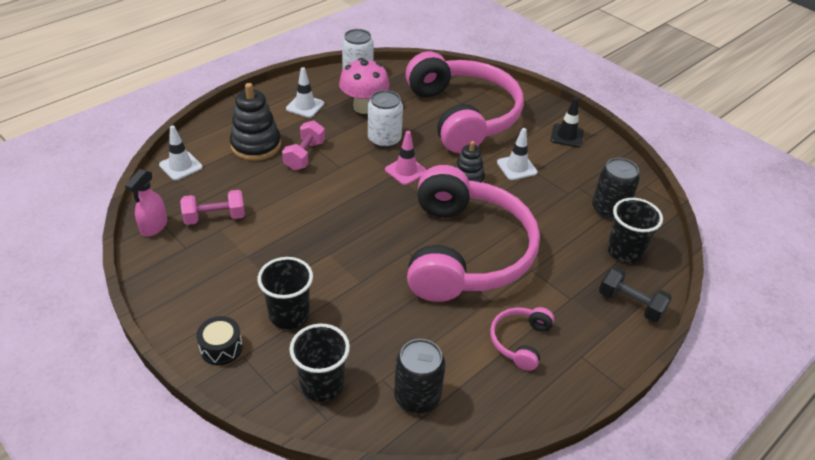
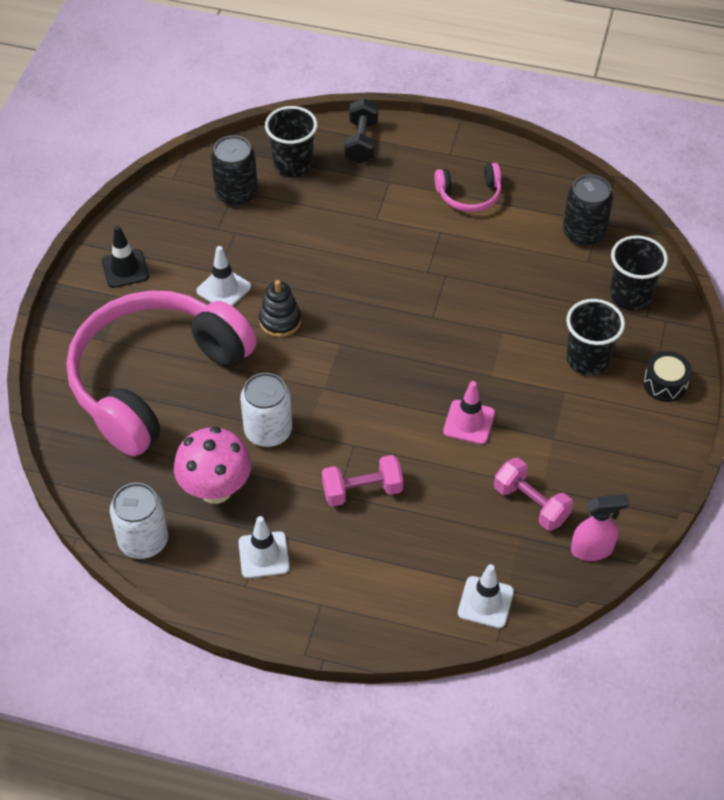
camera: 120 degrees left, 10 degrees up
black stacking toy [230,83,281,161] -> none
pink traffic cone [385,131,427,185] -> pink traffic cone moved to [443,381,495,444]
pink headphones [407,165,540,302] -> none

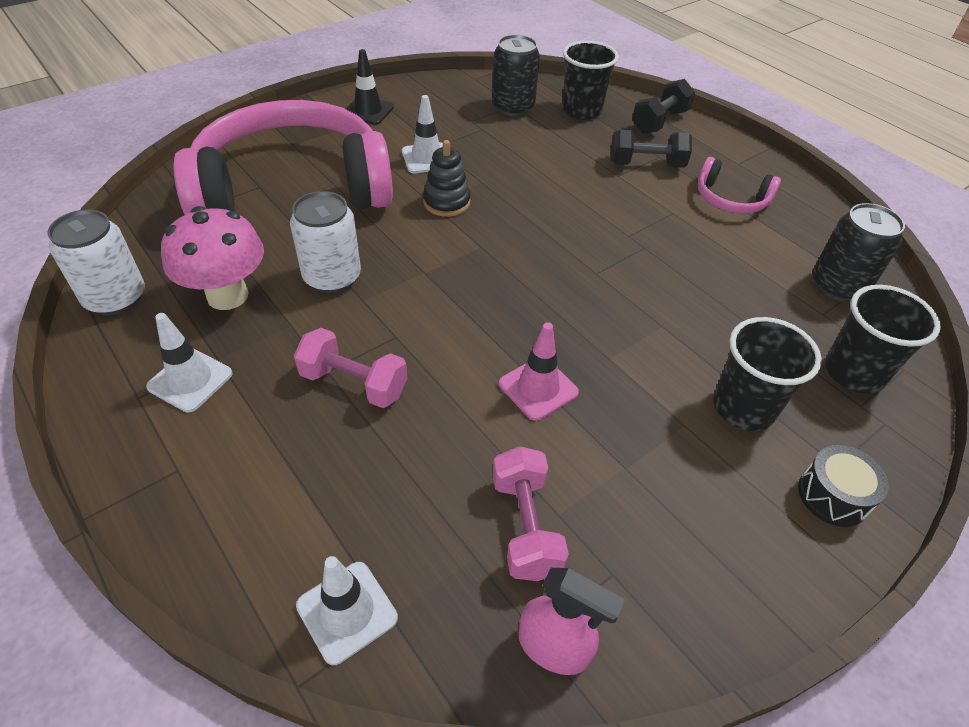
camera: 35 degrees right, 5 degrees down
none -> black dumbbell [611,130,692,168]

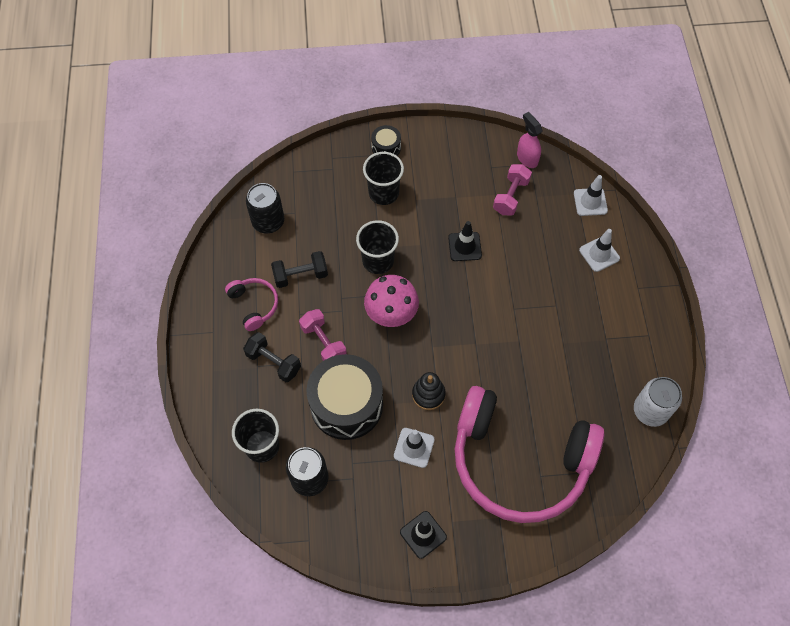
camera: 145 degrees left, 15 degrees up
white traffic cone [146,313,233,412] -> white traffic cone moved to [579,229,620,272]
pink mushroom [161,206,264,310] -> pink mushroom moved to [364,275,419,327]
white can [290,191,361,293] -> none
pink dumbbell [294,328,407,408] -> pink dumbbell moved to [299,309,347,361]
pink traffic cone [499,322,579,421] -> black traffic cone [448,221,482,261]
black dumbbell [632,79,695,133] -> black dumbbell moved to [271,251,328,288]
black cup [825,285,941,394] -> black cup moved to [356,220,399,274]
none -> black drum [307,354,383,440]

